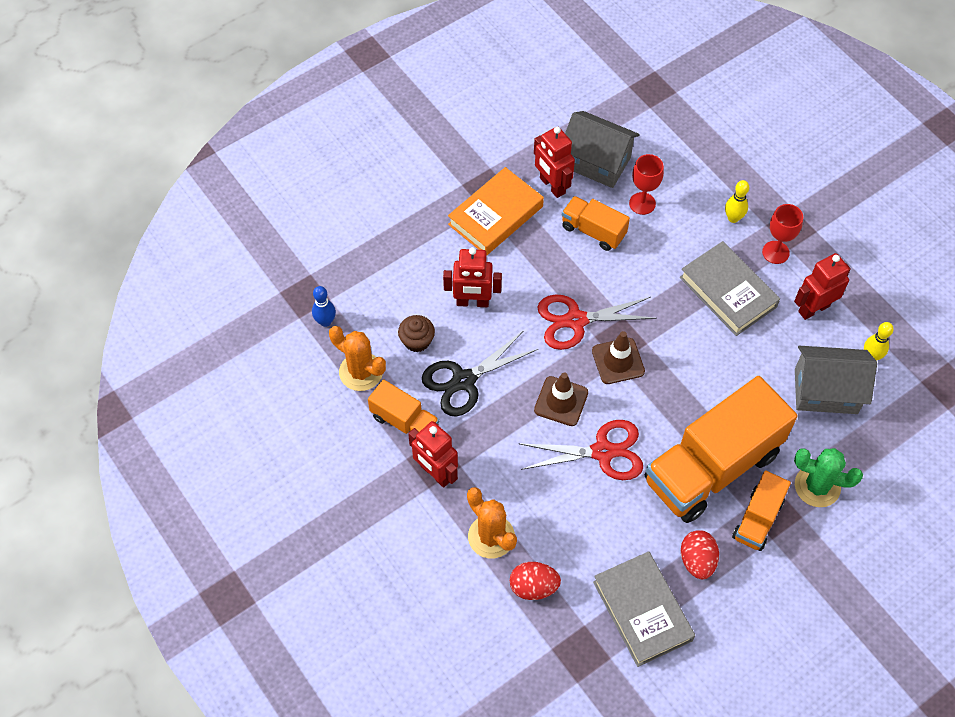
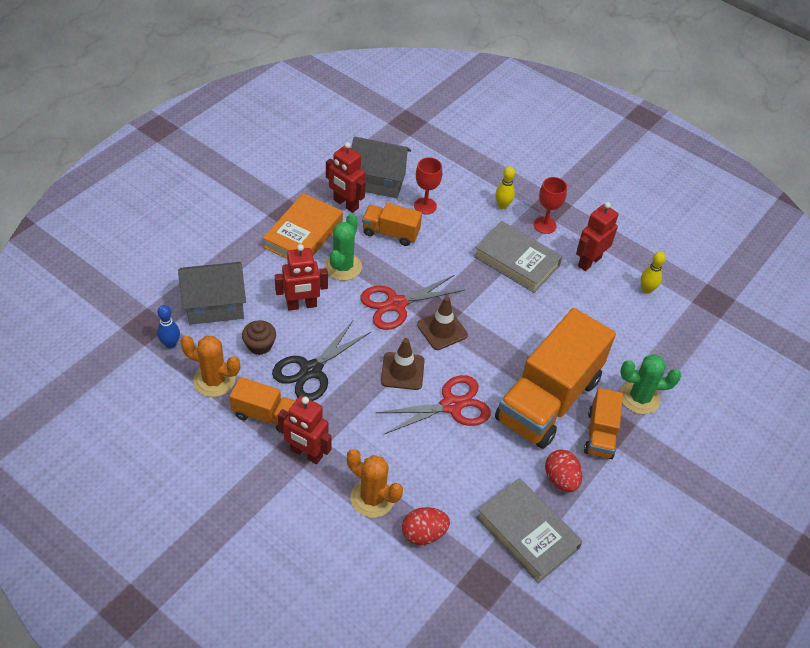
camera: 20 degrees left, 10 degrees down
grey house [795,346,877,414] -> grey house moved to [178,262,246,325]
none -> green cactus [324,213,362,281]

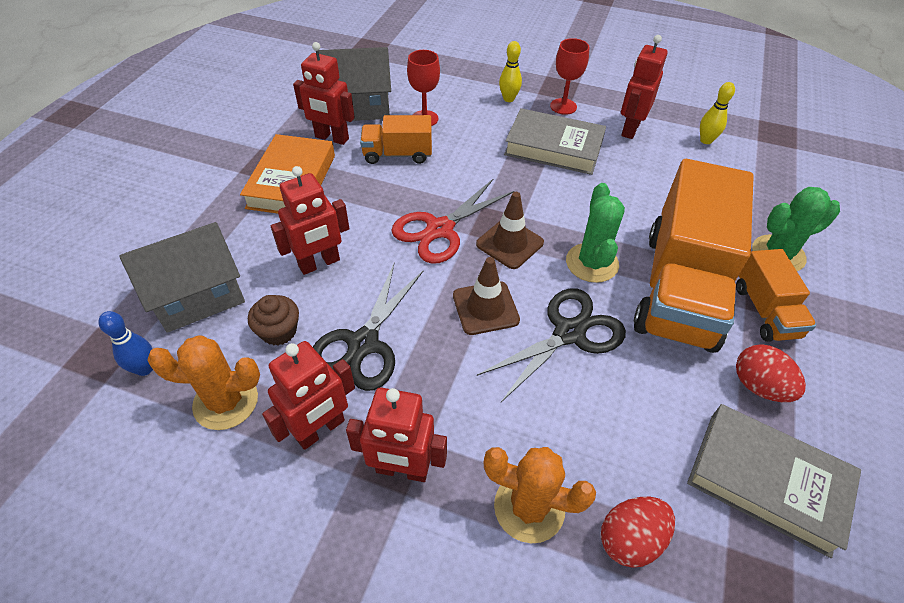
camera: 15 degrees left, 0 degrees up
orange truck [229,377,295,434] -> red robot [262,341,355,450]
green cactus [324,213,362,281] -> green cactus moved to [566,183,625,283]
red scissors [376,375,491,435] -> black scissors [477,288,626,402]

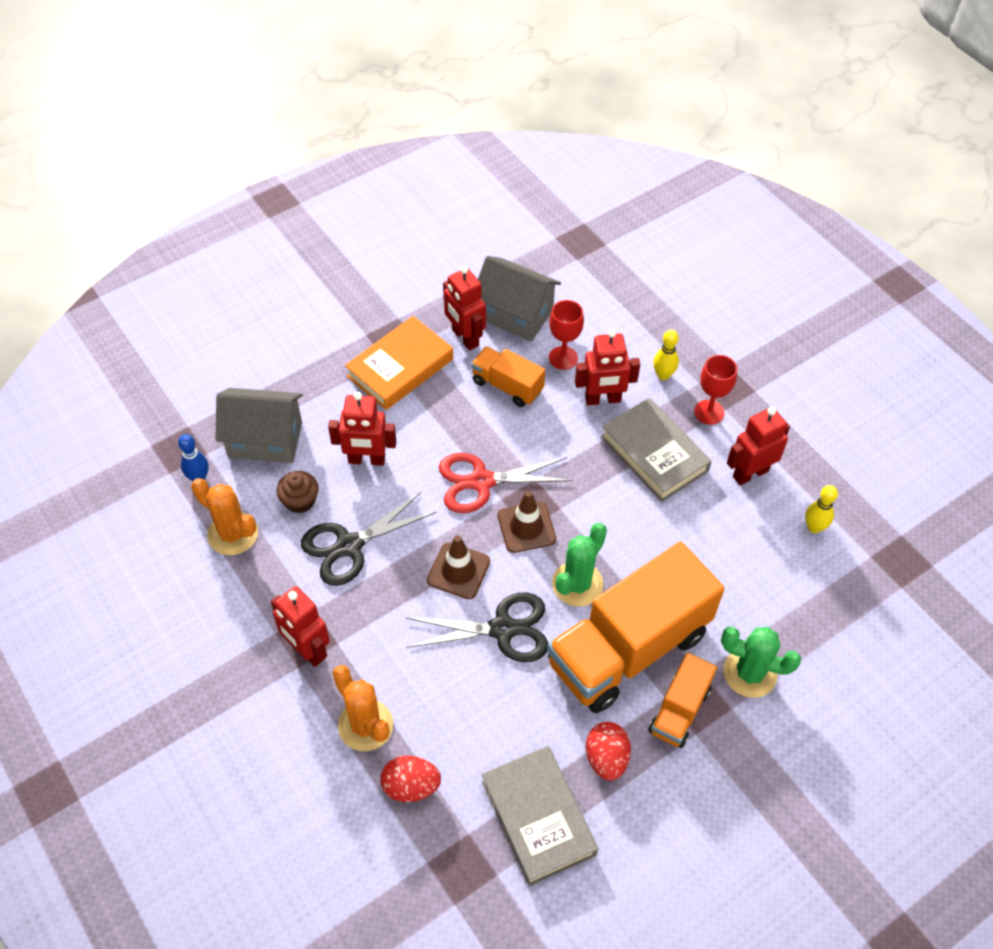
camera: 35 degrees right, 5 degrees up
red robot [262,341,355,450] -> red robot moved to [575,330,640,405]

